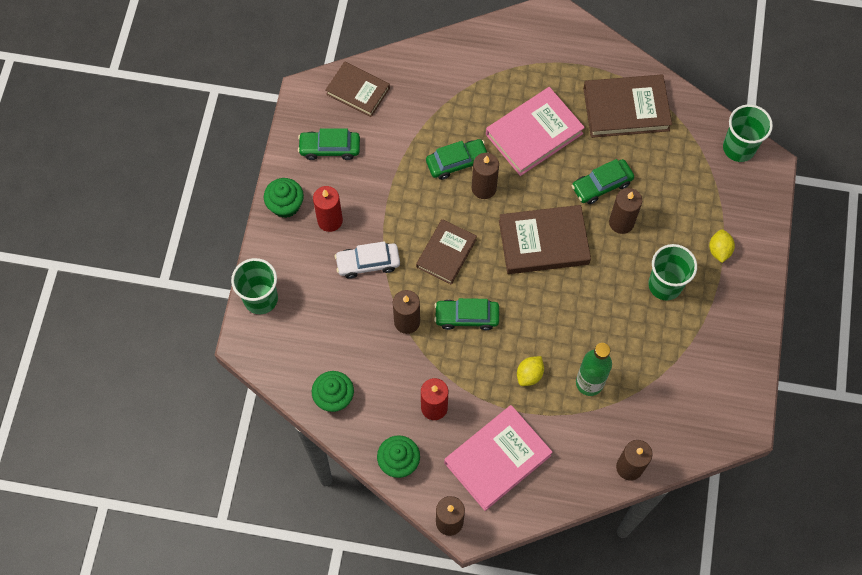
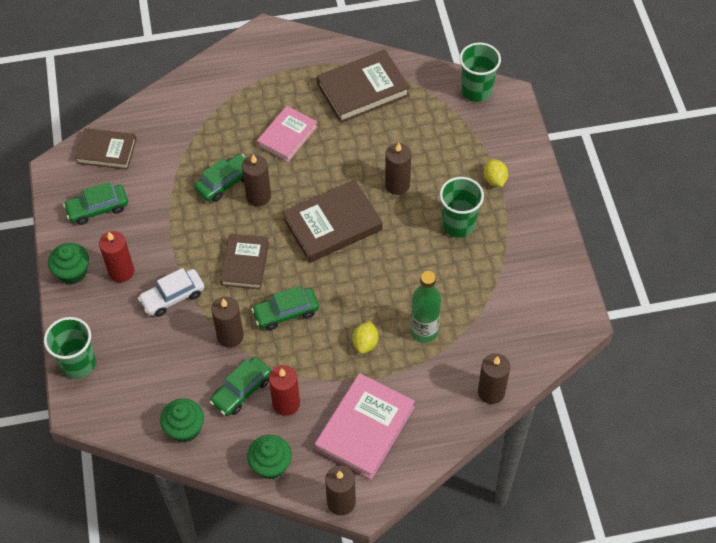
camera: 20 degrees left, 10 degrees down
pink book [486,87,585,176] -> pink book [257,106,317,162], size x0.67
green car [571,159,634,204] -> green car moved to [209,357,271,416]

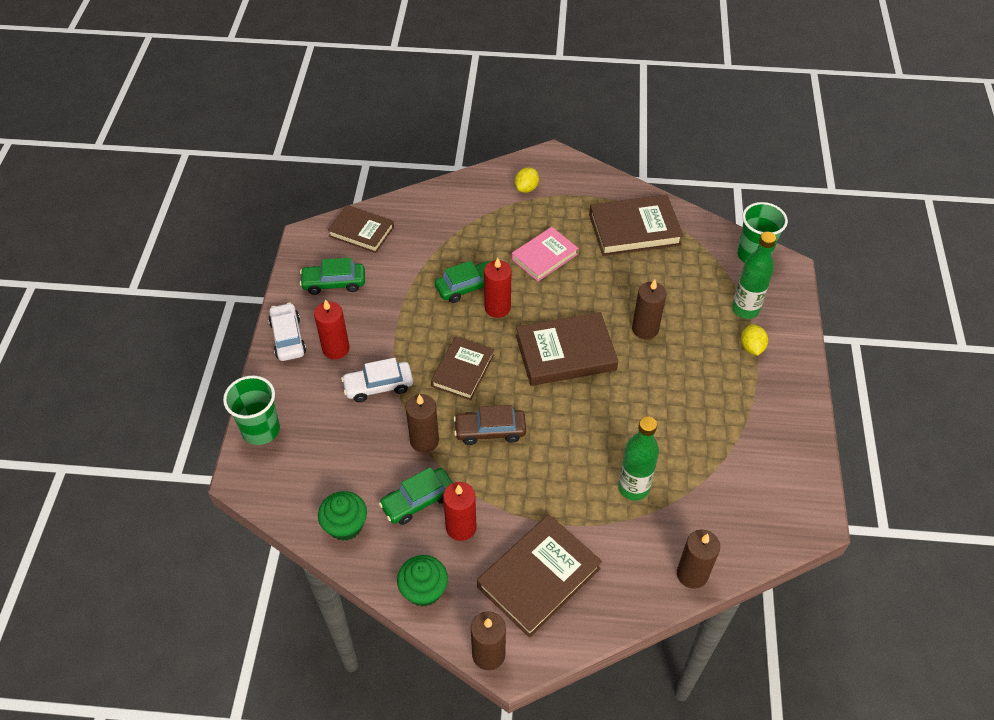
camera: 15 degrees right, 5 degrees down
green cupcake [48,243,89,284] -> white car [268,303,306,361]
brown candle [242,155,271,206] -> red candle [484,257,512,318]
green car [251,286,319,330] -> brown car [454,405,526,445]
pink book [315,373,415,480] -> brown book [477,514,602,638]
yellow lemon [352,321,378,354] -> yellow lemon moved to [515,167,539,193]
green cup [440,177,484,238] -> none
none -> green bottle [732,232,776,319]

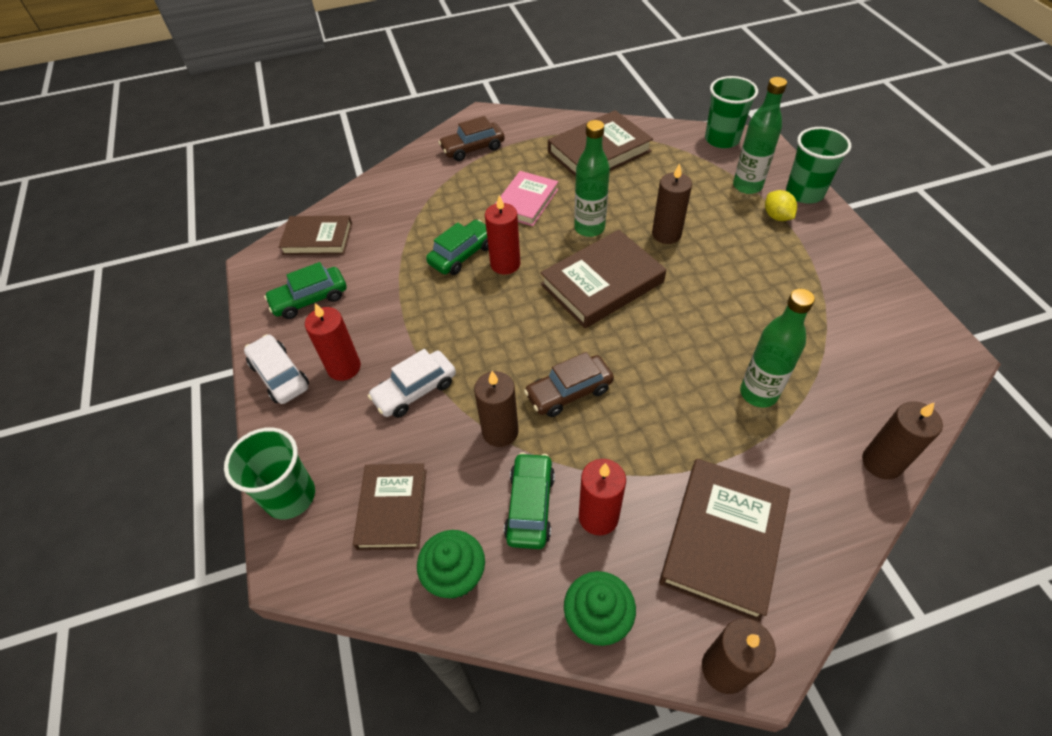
camera: 20 degrees left, 0 degrees up
green car [379,467,453,525] -> green car turned 150 degrees clockwise [504,452,555,549]
brown book [431,337,494,400] -> brown book moved to [353,463,427,550]
yellow lemon [515,167,539,193] -> brown car [438,116,505,161]
none -> green bottle [574,120,610,237]
none -> green cup [786,127,851,204]

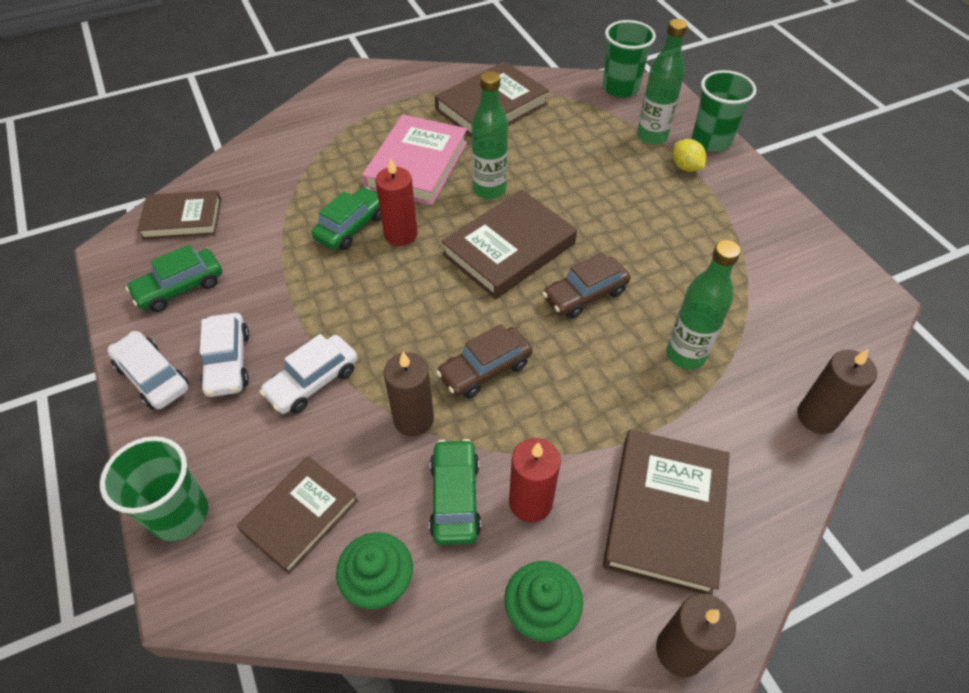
camera: 10 degrees left, 0 degrees up
red candle [305,303,361,381] -> white car [200,313,249,397]
brown book [353,463,427,550] -> brown book turned 45 degrees clockwise [237,456,358,574]
brown car [438,116,505,161] -> brown car moved to [542,252,630,319]
pink book [495,171,558,226] -> pink book [362,115,467,205], size x1.50
brown candle [652,163,692,244] -> none

